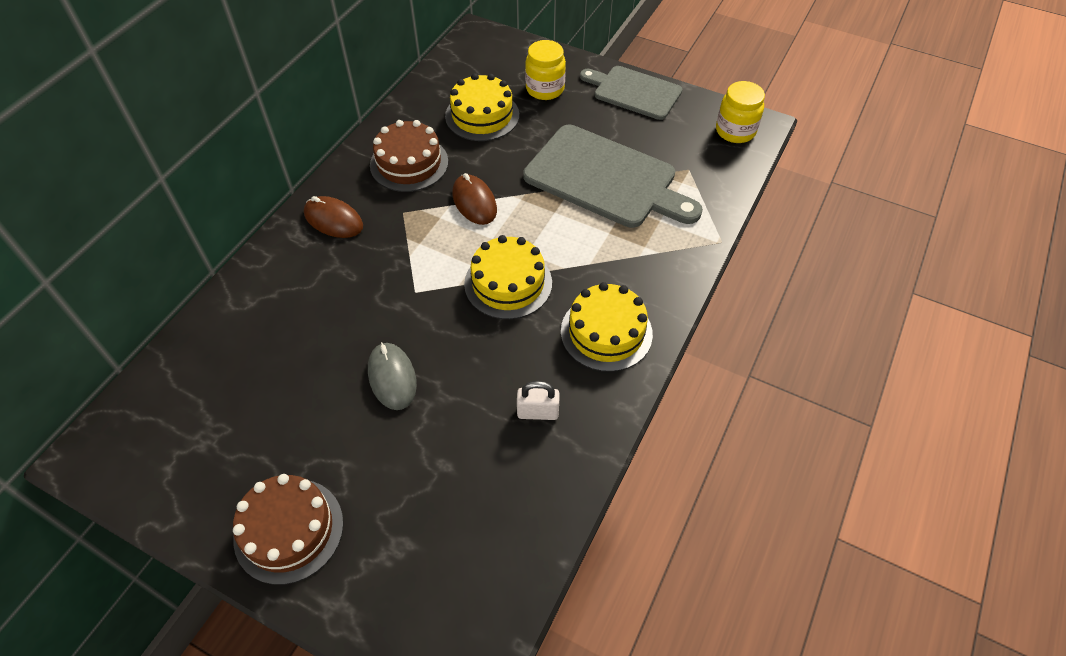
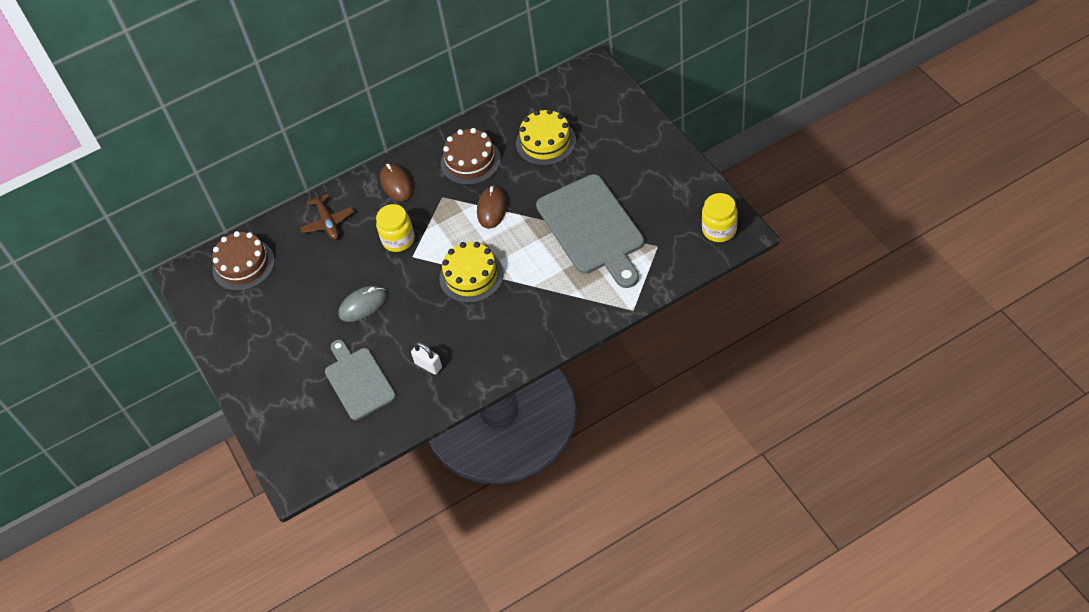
camera: 40 degrees right, 0 degrees up
brown cake [233,474,343,585] -> brown cake moved to [212,231,275,291]
grey mouse [368,342,417,410] -> grey mouse turned 45 degrees clockwise [338,286,387,322]
yellow jar [525,40,566,100] -> yellow jar moved to [376,204,415,252]
yellow cake [561,282,653,372] -> none
grey cutting board [580,66,682,120] -> grey cutting board moved to [325,340,396,420]
none -> brown plane [300,189,354,240]

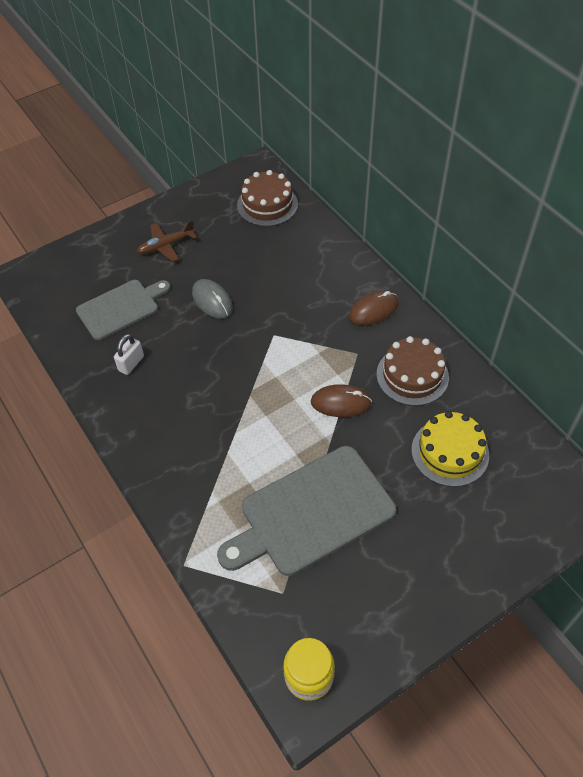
camera: 80 degrees right, 0 degrees up
brown plane [300,189,354,240] -> brown plane moved to [137,220,197,262]
yellow jar [376,204,415,252] -> none
yellow cake [439,242,503,303] -> none

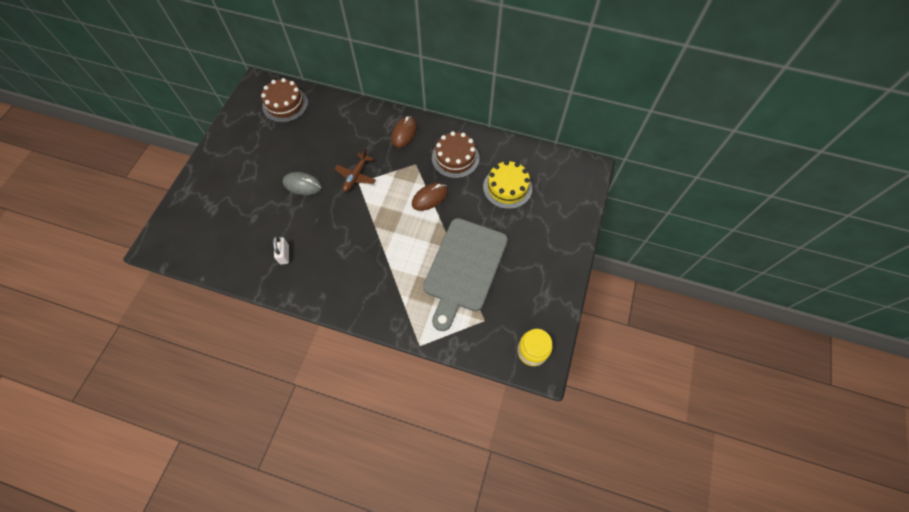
camera: 40 degrees left, 10 degrees up
grey cutting board [76,280,171,340] -> none
brown plane [137,220,197,262] -> brown plane moved to [335,149,376,192]

